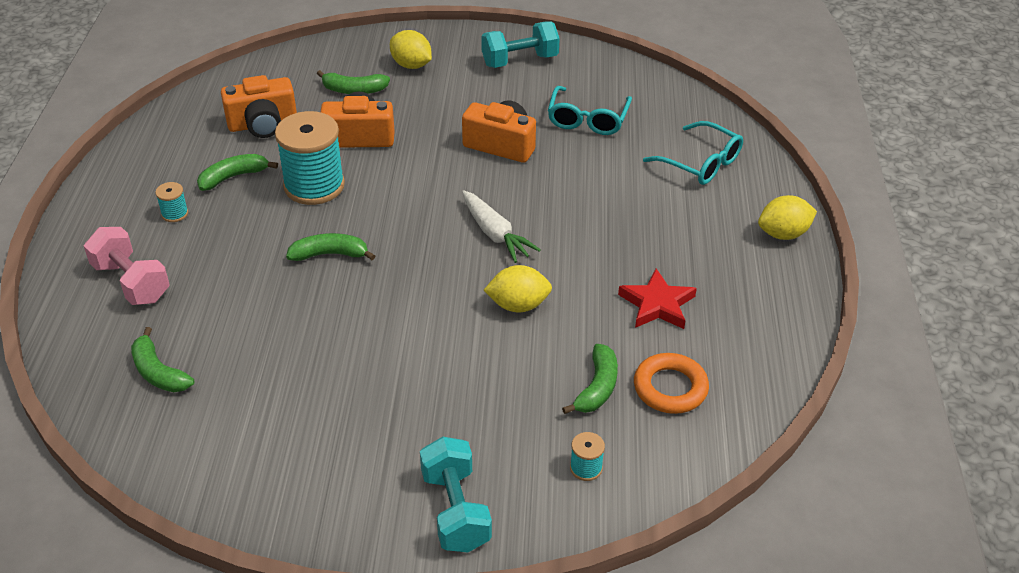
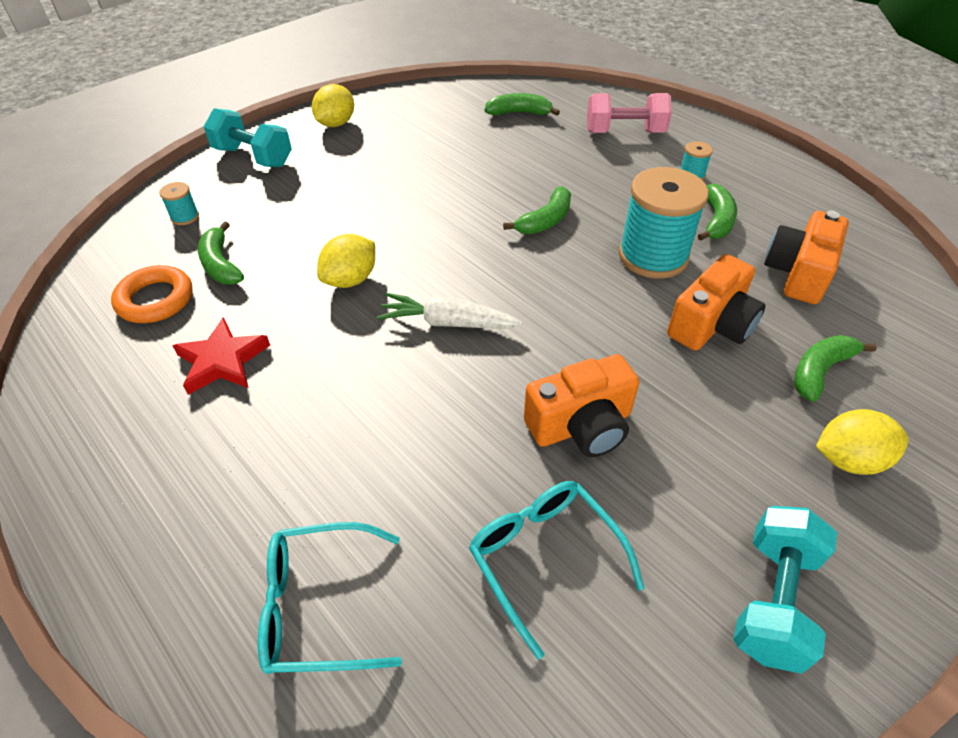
camera: 135 degrees right, 5 degrees up
yellow lemon [758,195,817,240] -> yellow lemon moved to [312,84,354,127]

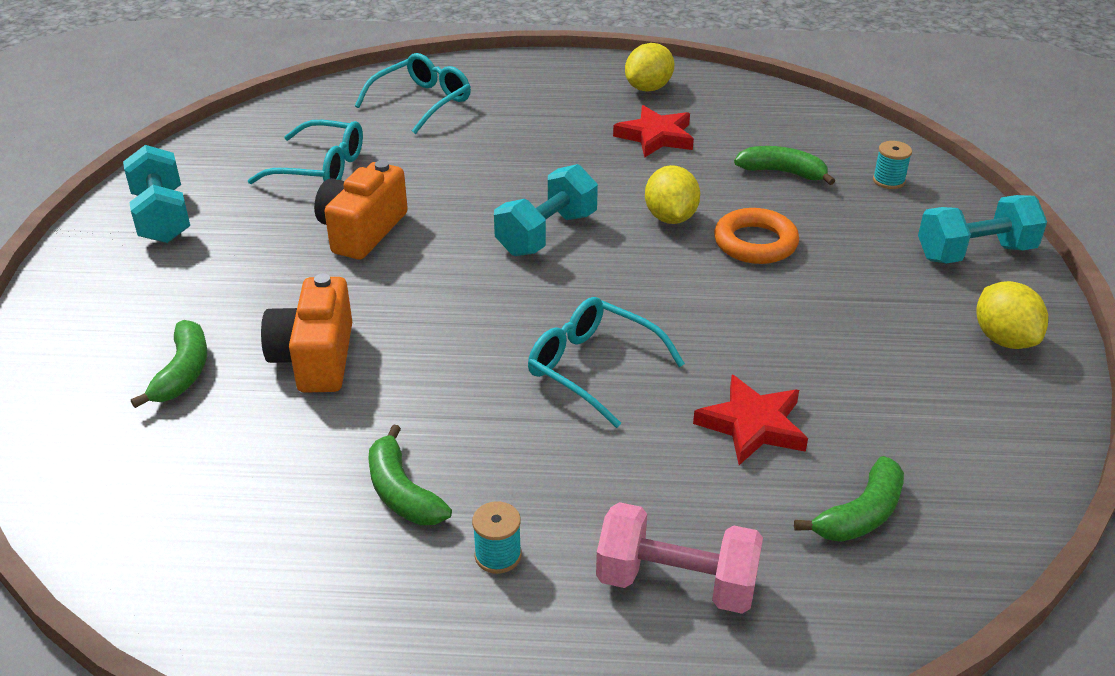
camera: 135 degrees right, 10 degrees down
orange ring [111,265,193,323] -> orange ring moved to [714,208,799,264]
white carrot [377,293,522,329] -> turquoise dumbbell [494,164,598,256]
green banana [503,186,571,234] -> turquoise glasses [528,297,685,428]
pink dumbbell [587,93,672,133] -> pink dumbbell turned 60 degrees clockwise [596,502,763,614]
turquoise spool [619,167,709,279] -> none
orange camera [764,211,849,304] -> none
yellow lemon [816,409,909,475] -> yellow lemon moved to [625,43,674,92]
none -> red star [693,375,808,465]

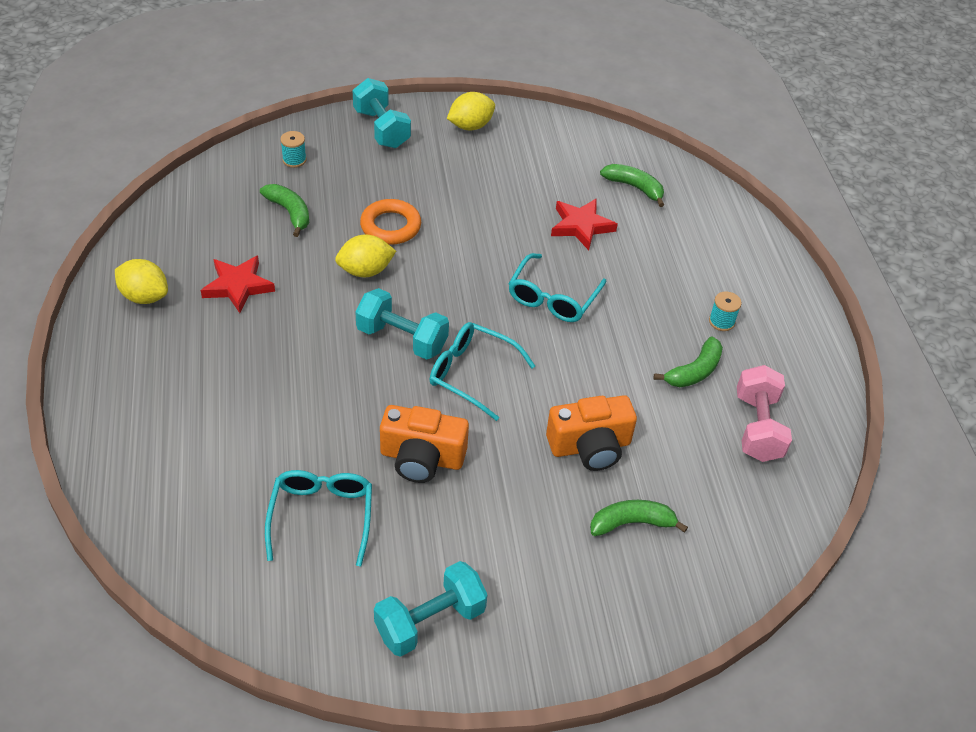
camera: 105 degrees left, 10 degrees up
turquoise glasses [355,53,471,134] -> turquoise glasses moved to [429,322,535,421]
pink dumbbell [596,502,763,614] -> pink dumbbell moved to [737,365,792,462]
green banana [734,146,835,185] -> green banana turned 135 degrees clockwise [260,184,309,237]

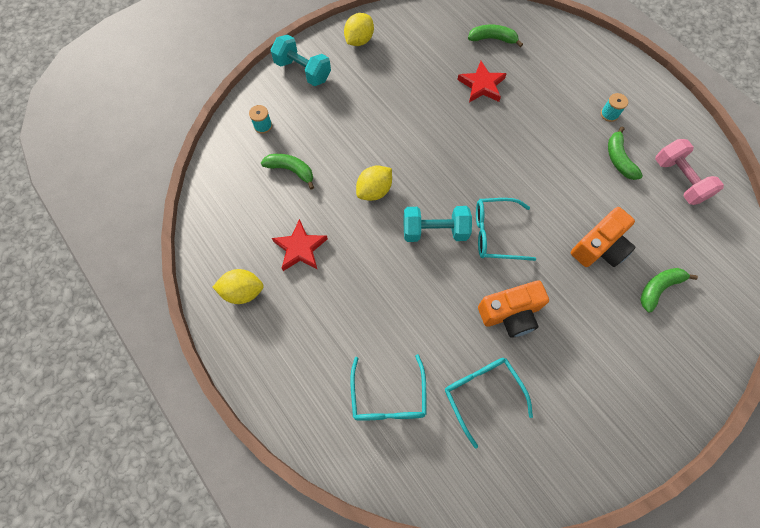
camera: 25 degrees left, 20 degrees up
orange ring [360,199,421,245] -> none
turquoise dumbbell [374,561,487,657] -> none
turquoise glasses [508,253,606,322] -> turquoise glasses moved to [350,354,427,421]
green banana [654,337,723,387] -> green banana turned 150 degrees clockwise [608,127,643,180]

